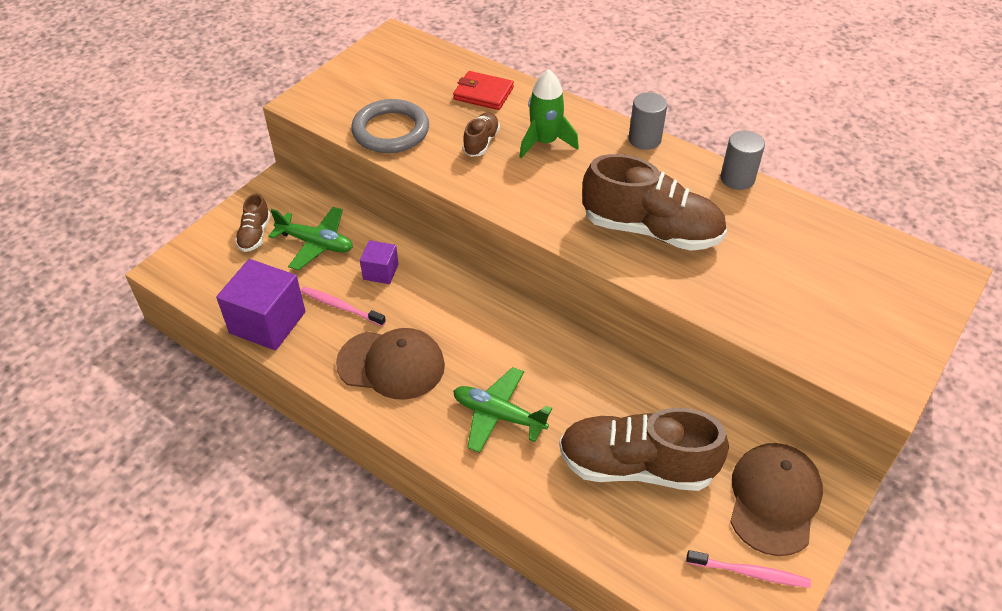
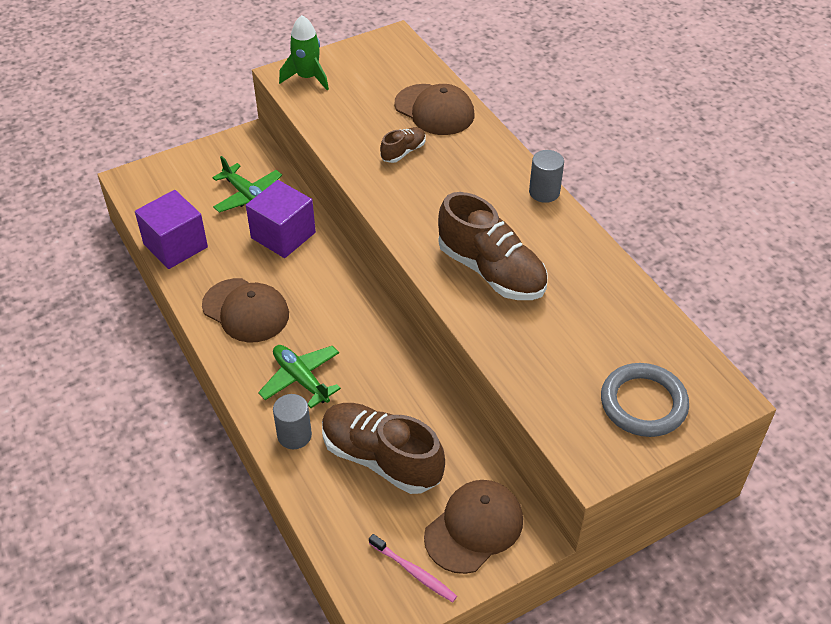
camera: 25 degrees right, 0 degrees up
brown shoe [235,193,270,252] -> none
pink toothbrush [301,287,386,326] -> none
grey ring [351,99,429,153] -> grey ring moved to [601,363,689,437]
purple cube [360,240,398,284] -> purple cube [246,180,316,258], size x1.86
red wallet [453,71,514,110] -> brown cap [395,84,474,135]
green rocket [520,69,579,158] -> green rocket moved to [279,15,329,90]
grey cylinder [720,131,765,190] -> grey cylinder moved to [273,394,312,449]

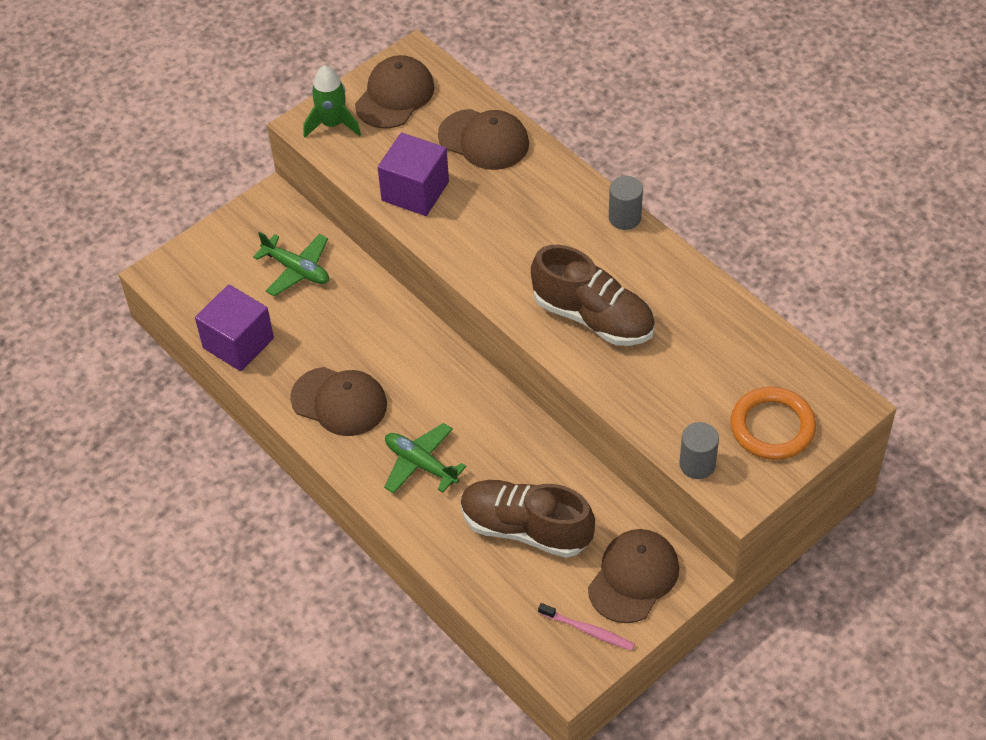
camera: 10 degrees left, 5 degrees up
purple cube [246,180,316,258] -> purple cube moved to [378,133,449,216]
grey cylinder [273,394,312,449] -> grey cylinder moved to [679,422,719,479]
brown shoe [380,127,426,163] -> none
grey ring [601,363,689,437] -> orange ring [731,387,816,460]
none -> brown cap [355,55,435,129]

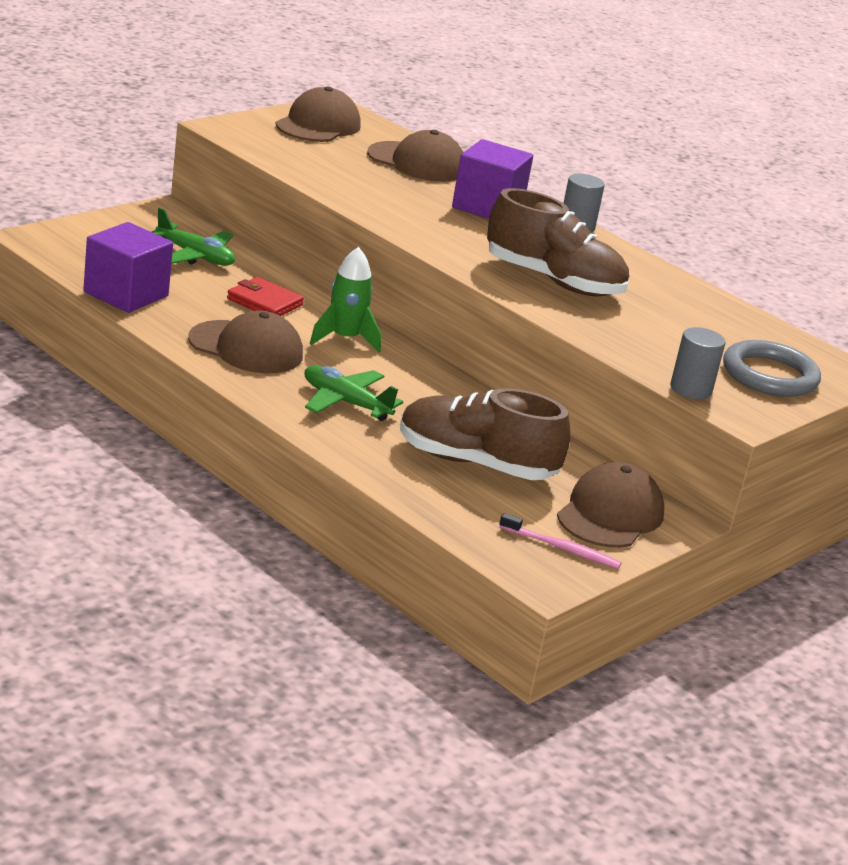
camera: 10 degrees left, 25 degrees down
green rocket [303,65,361,138] -> green rocket moved to [310,247,381,353]
purple cube [378,133,449,216] -> purple cube moved to [452,139,533,219]
orange ring [731,387,816,460] -> grey ring [723,340,821,397]
none -> red wallet [227,277,304,316]

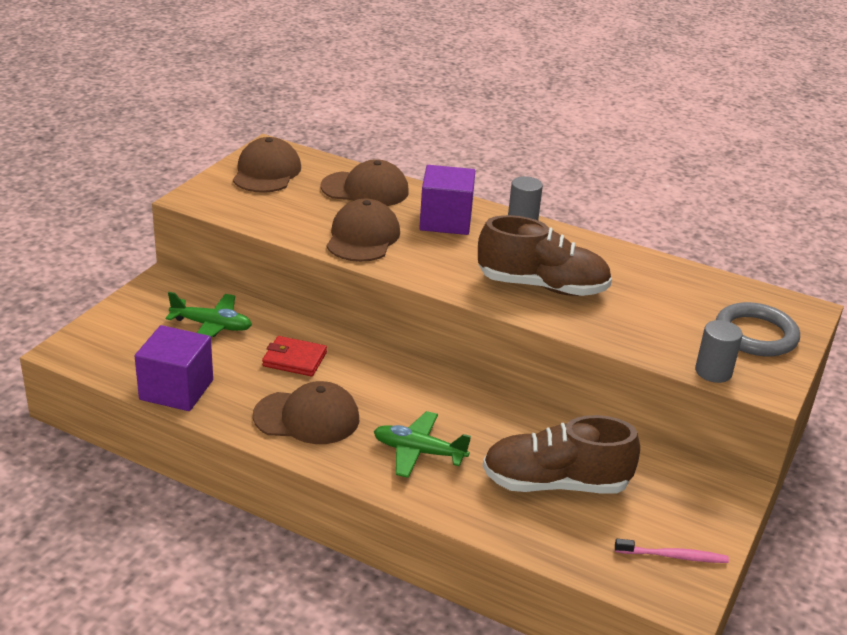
camera: 15 degrees left, 5 degrees up
green rocket [310,247,381,353] -> none
brown cap [557,462,664,548] -> brown cap moved to [327,199,400,262]

